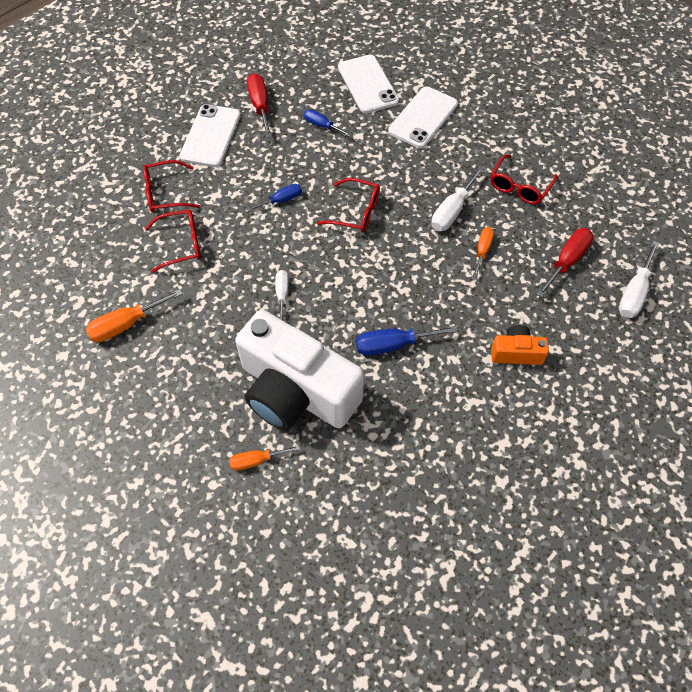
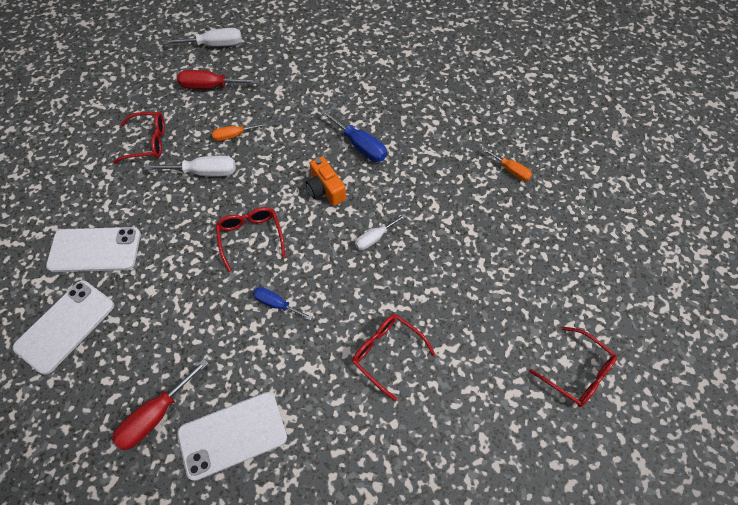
camera: 125 degrees left, 0 degrees up
orange screwdriver [86,289,183,342] -> none
red glasses [143,160,201,213] -> red glasses moved to [529,327,617,407]
white camera [235,310,364,431] -> none
blue screwdriver [304,109,352,137] -> none
orange camera [491,325,549,365] -> orange camera moved to [306,156,346,206]

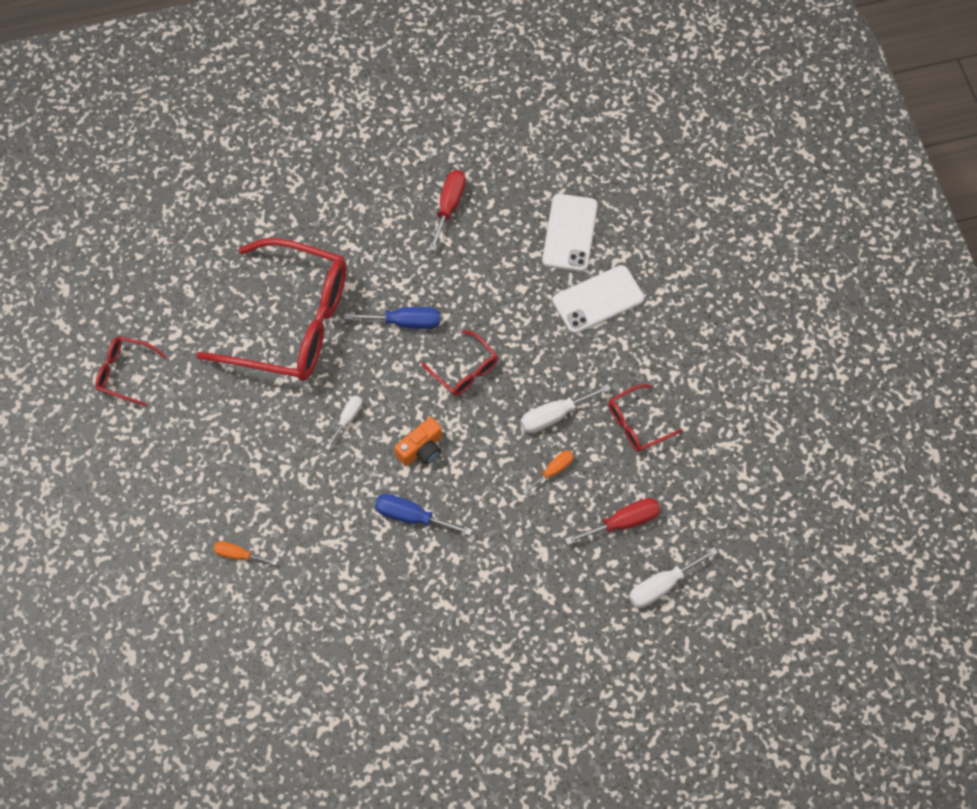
camera: 155 degrees right, 5 degrees up
white phone [177,392,287,481] -> none
blue screwdriver [253,287,313,320] -> blue screwdriver [345,307,440,329], size x1.55
orange camera [306,156,346,206] -> orange camera turned 105 degrees clockwise [394,417,442,466]
red glasses [352,314,435,401] -> red glasses [196,238,347,381], size x2.30

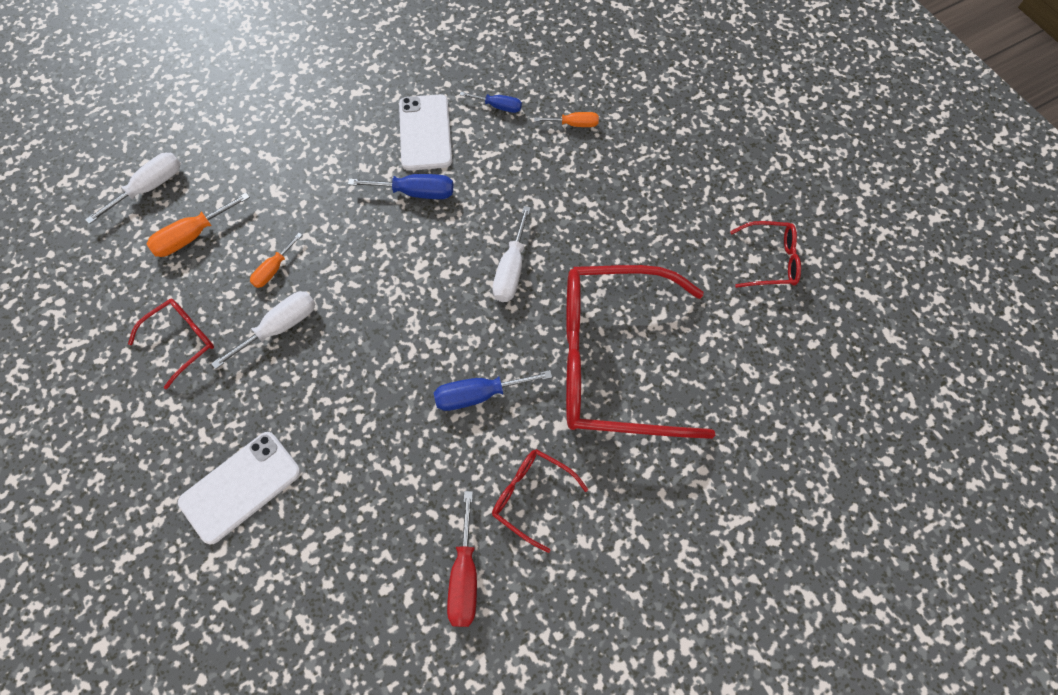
camera: 165 degrees right, 0 degrees up
white screwdriver [325,395,362,450] -> white screwdriver [492,206,531,302], size x1.55
orange camera [394,417,442,466] -> none
red glasses [422,330,498,396] -> red glasses moved to [492,449,588,553]
white phone [542,194,598,272] -> white phone moved to [399,94,452,171]
red screwdriver [565,498,661,545] -> orange screwdriver [147,193,250,257]
none -> blue screwdriver [460,92,522,113]

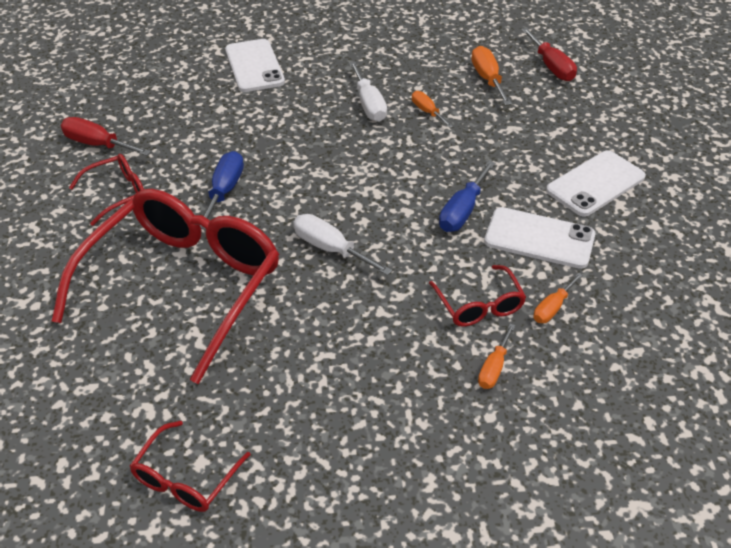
camera: 115 degrees right, 20 degrees down
white screwdriver [85,153,181,224] -> red screwdriver [522,28,577,81]
red glasses [128,299,214,390] -> red glasses moved to [429,265,526,327]
blue screwdriver [460,92,522,113] -> orange screwdriver [533,273,583,323]
none -> white phone [546,150,646,217]

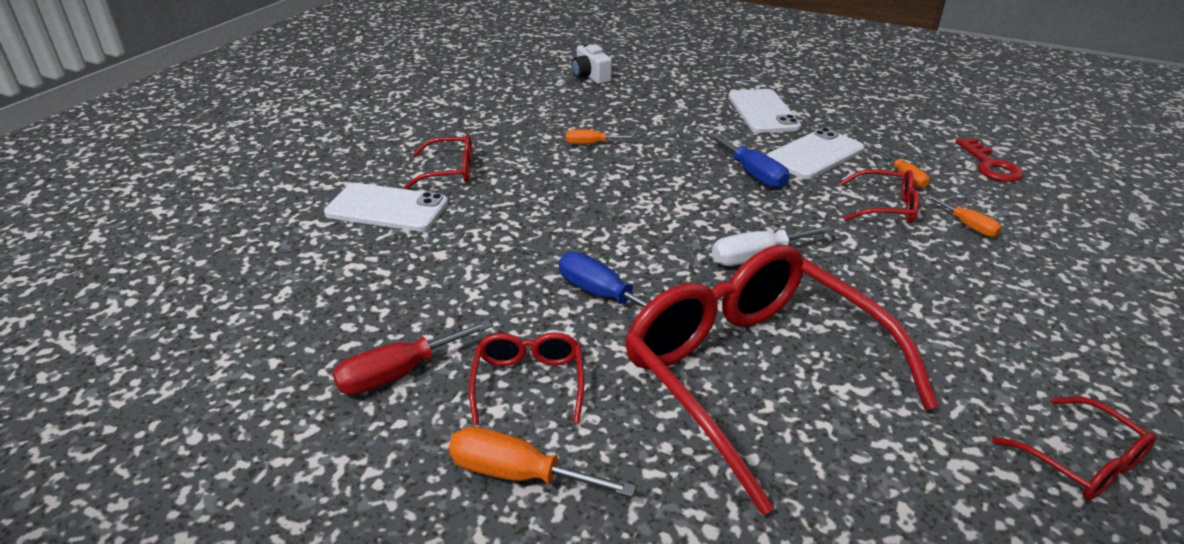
camera: 60 degrees left, 10 degrees down
white screwdriver [349,62,387,122] -> none
orange screwdriver [471,46,512,105] -> orange screwdriver moved to [449,427,636,497]
red screwdriver [522,28,577,81] -> white camera [571,43,612,84]
none -> red glasses [404,134,472,189]
none -> red key [956,138,1024,182]

